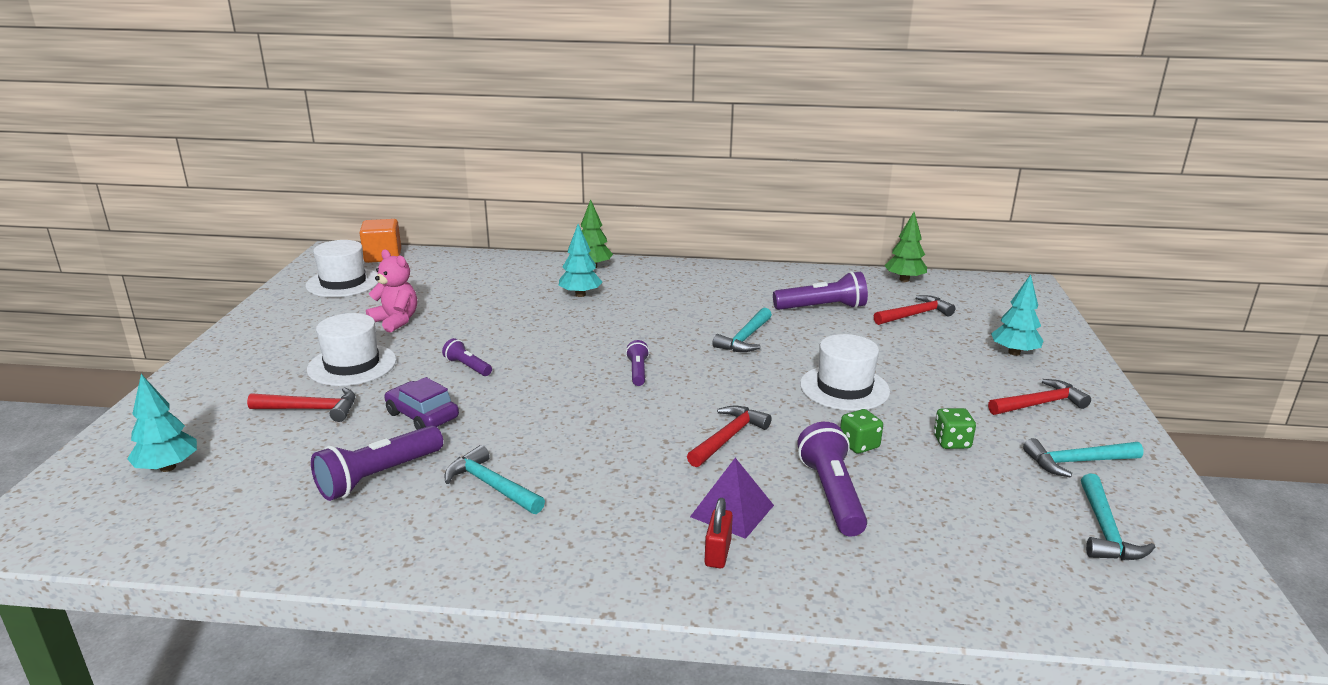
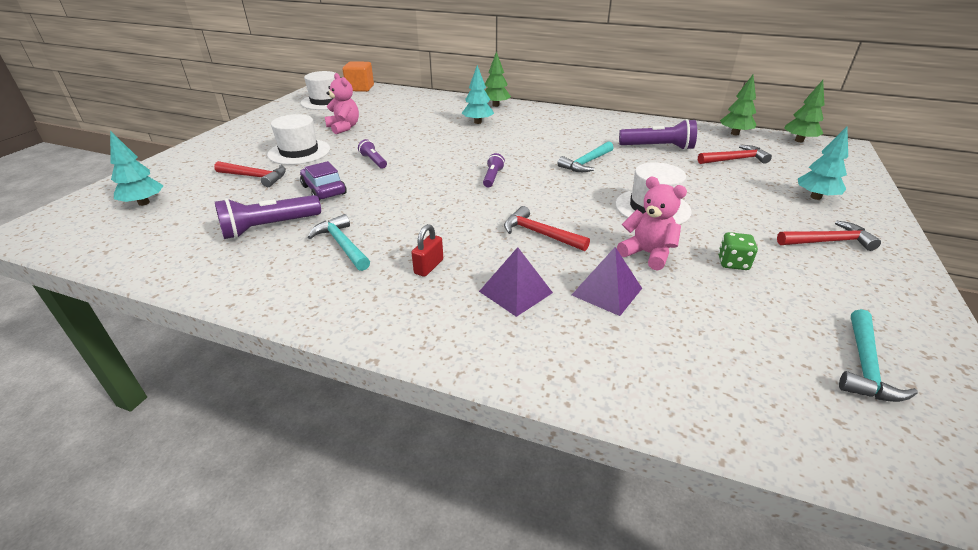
camera: 15 degrees right, 10 degrees up
red hammer [687,406,772,467] -> red hammer turned 105 degrees counterclockwise [504,206,590,251]
red padlock [705,498,733,568] -> red padlock moved to [411,224,443,277]
purple flashlight [797,422,867,536] -> purple pyramid [572,247,642,316]
green dice [840,409,883,454] -> pink teddy bear [617,177,687,270]
turquoise hammer [1023,438,1143,478] -> none
none -> green tree [784,80,824,142]

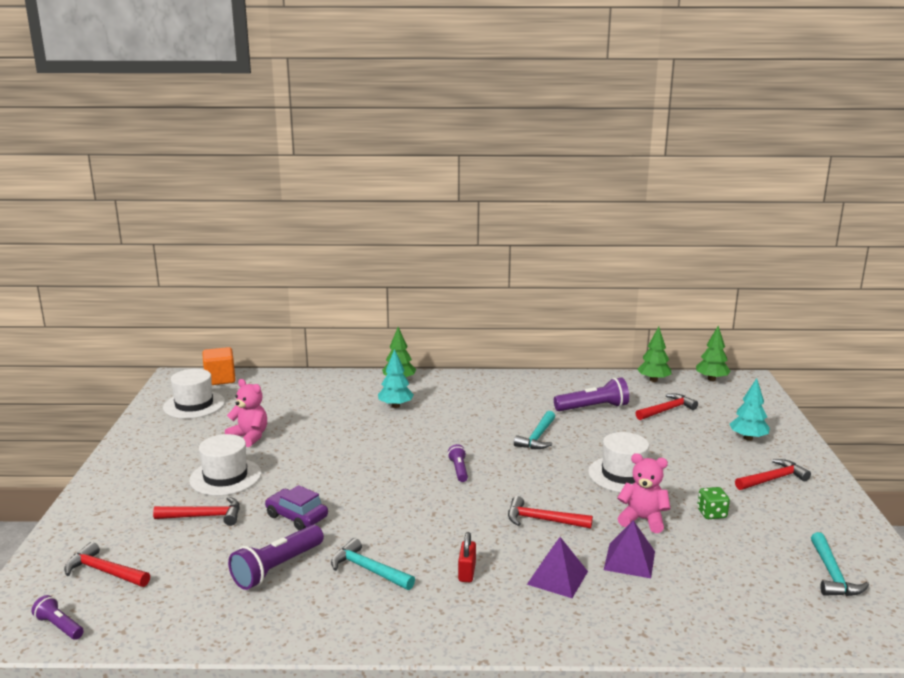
camera: 20 degrees left, 15 degrees down
turquoise tree [110,131,164,206] -> red hammer [64,542,150,587]
purple flashlight [358,139,387,169] -> purple flashlight moved to [32,595,84,640]

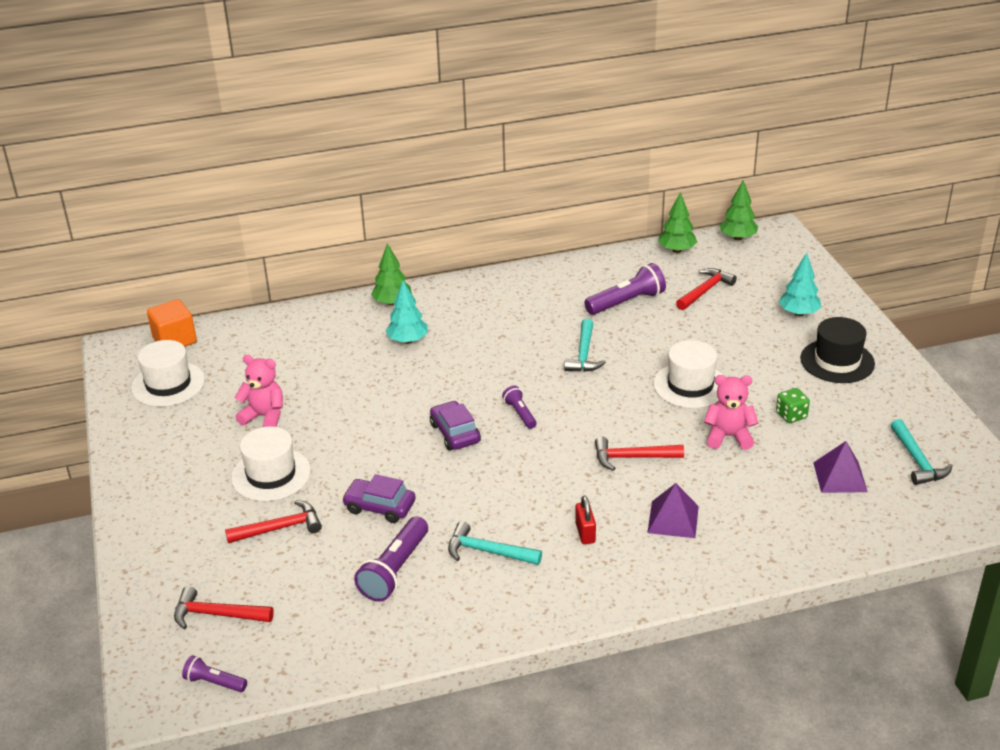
camera: 15 degrees left, 15 degrees up
purple pyramid [604,520,655,578] -> purple pyramid moved to [813,441,868,493]
red hammer [735,459,811,490] -> black hat [800,317,875,383]
none -> purple car [430,401,481,450]

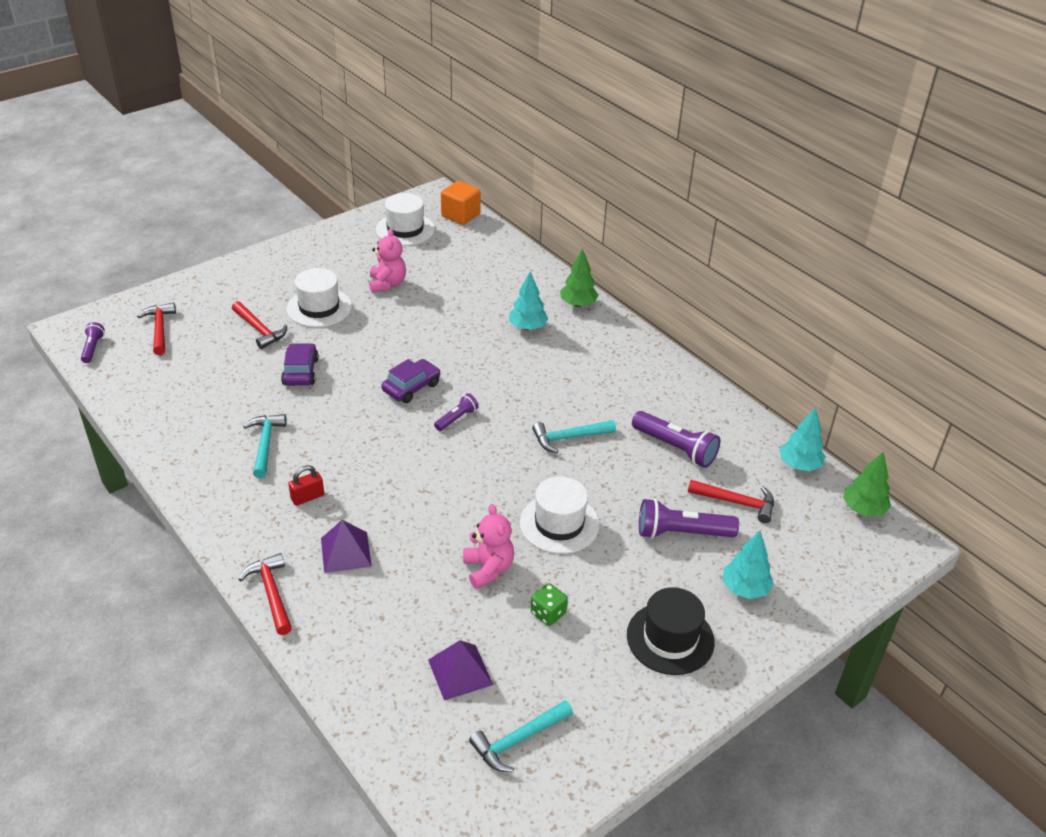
camera: 65 degrees right, 5 degrees up
purple flashlight [354,517,428,601] -> purple flashlight moved to [639,498,739,539]
red hammer [595,437,684,471] -> red hammer moved to [238,553,292,635]
green tree [658,192,697,253] -> turquoise tree [780,407,825,471]

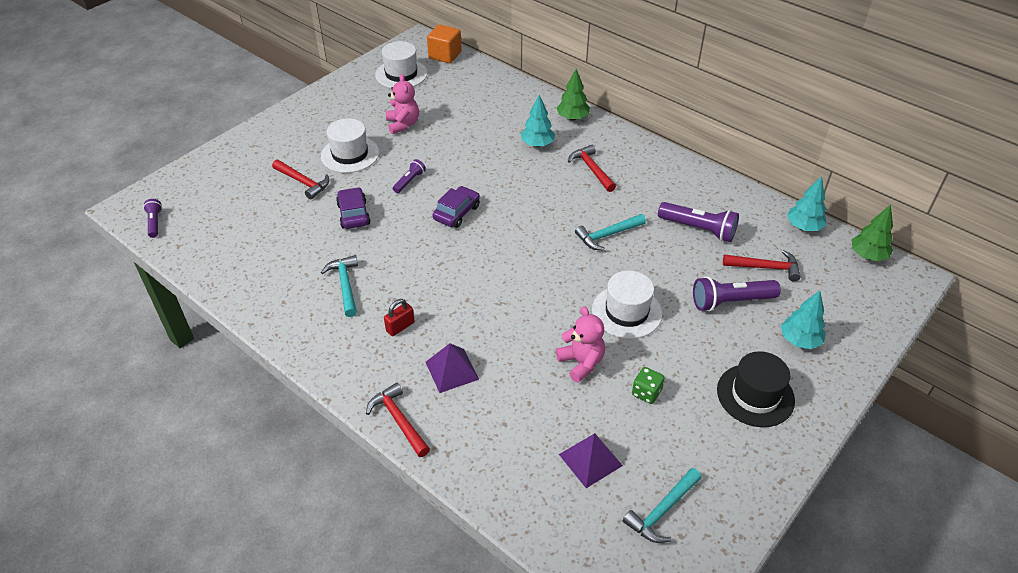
camera: 10 degrees left, 5 degrees up
red hammer [137,303,176,355] -> red hammer moved to [568,145,616,192]
purple flashlight [434,393,479,431] -> purple flashlight moved to [393,159,426,193]

